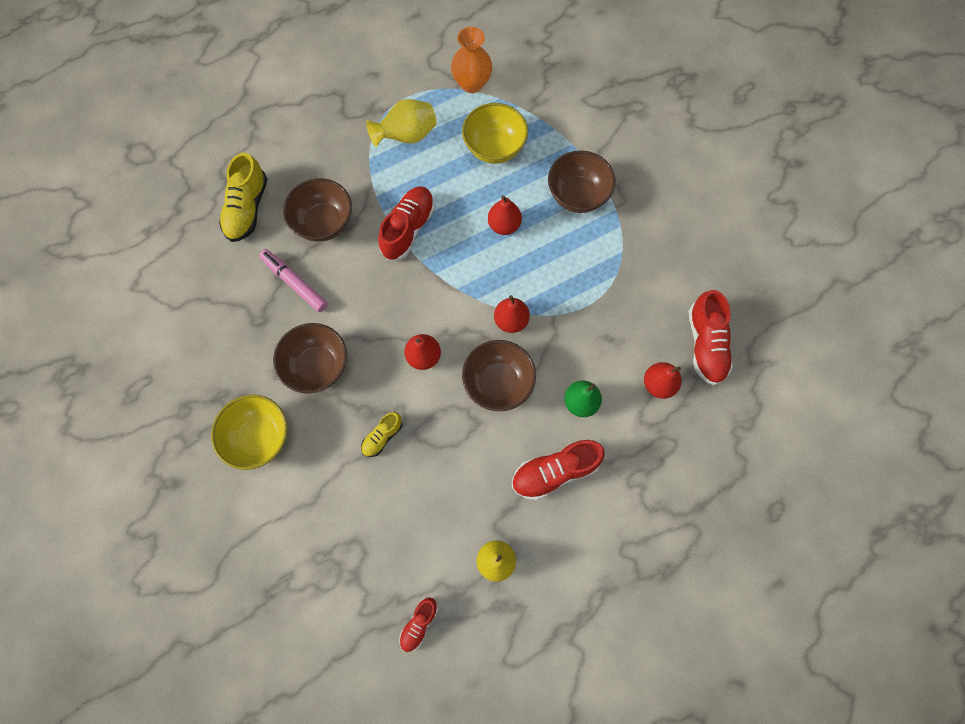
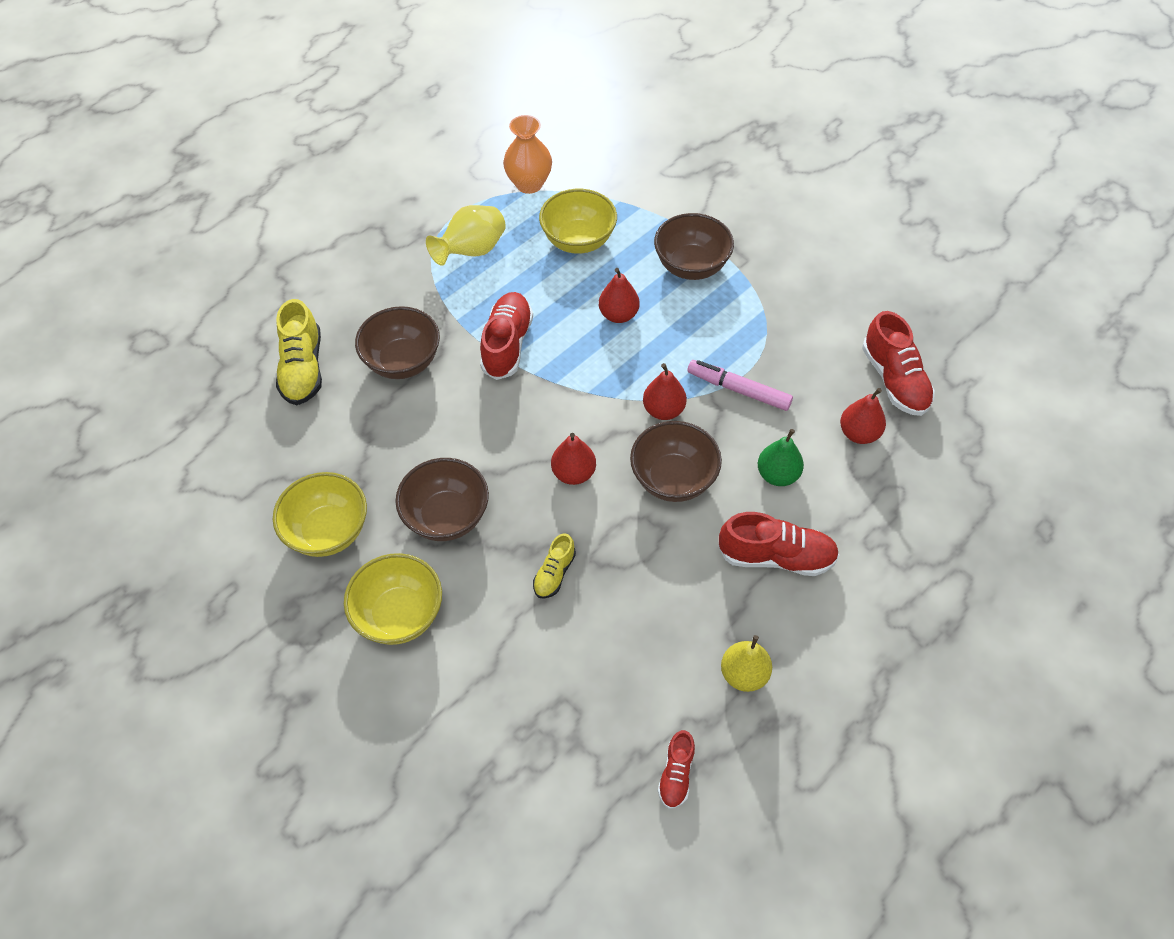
camera: 15 degrees left, 15 degrees down
pink marker [259,249,328,312] -> pink marker moved to [687,360,793,411]
red shoe [512,440,605,500] -> red shoe turned 135 degrees counterclockwise [718,512,839,576]
none -> yellow bowl [273,472,367,557]

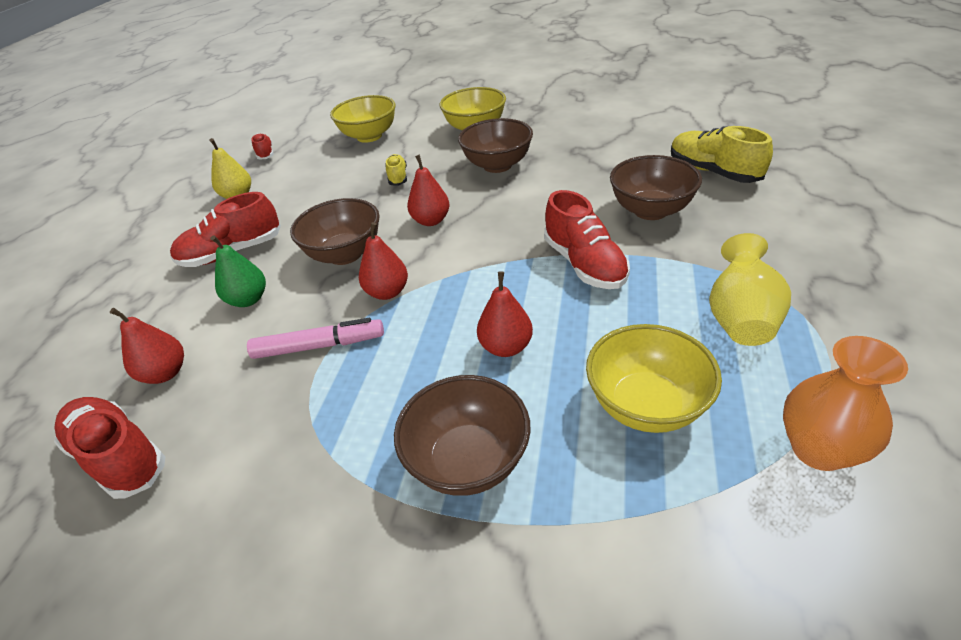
camera: 150 degrees right, 15 degrees down
yellow bowl [273,472,367,557] -> yellow bowl moved to [330,95,396,143]

